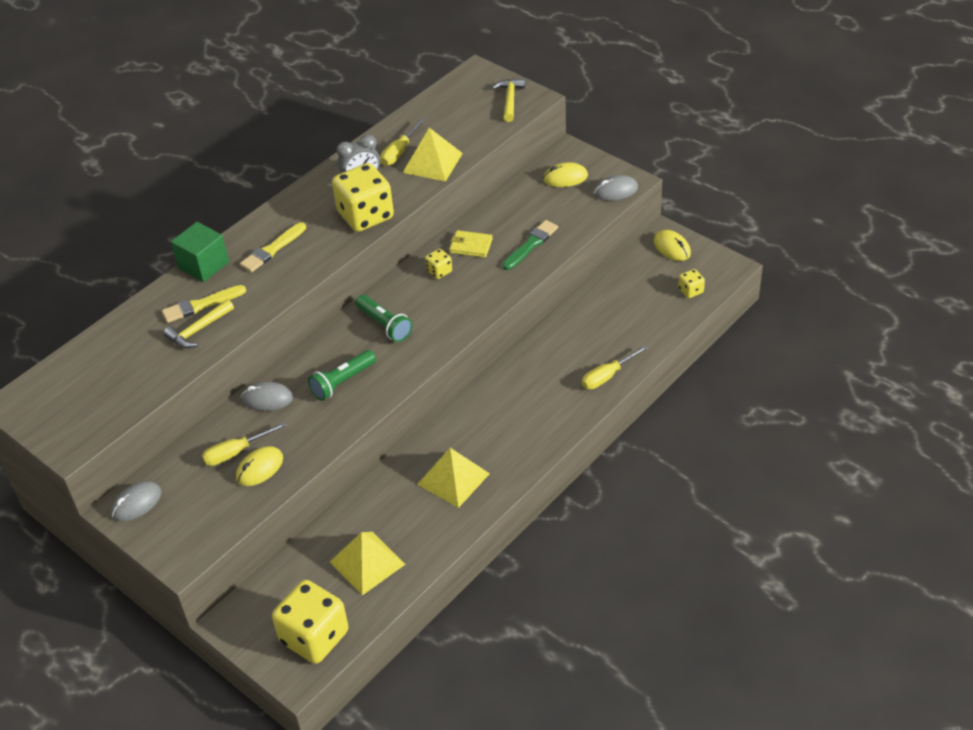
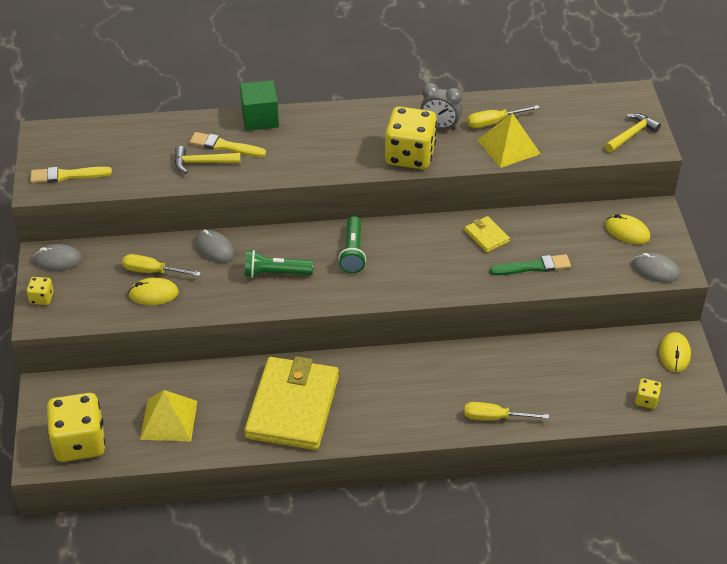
camera: 40 degrees right, 0 degrees up
yellow brush [240,222,306,272] -> yellow brush moved to [30,167,112,183]
yellow pyramid [417,448,490,508] -> yellow wallet [244,356,339,450]
yellow dice [425,249,452,279] -> yellow dice moved to [27,277,54,305]

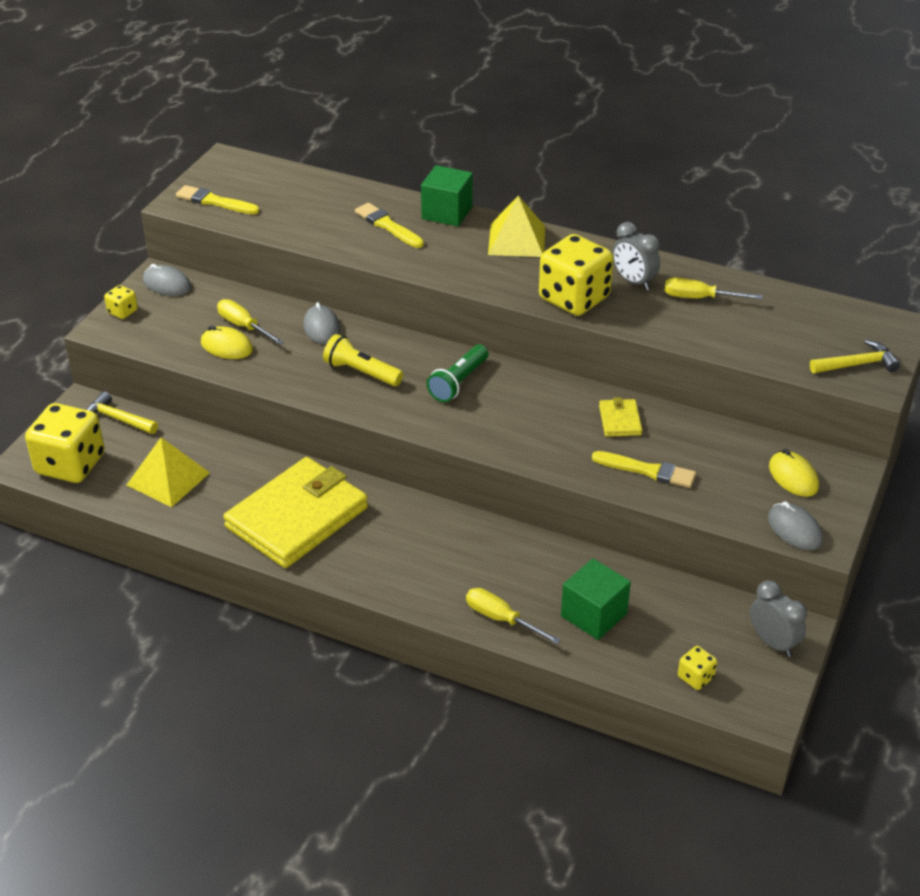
camera: 30 degrees right, 5 degrees down
yellow hammer [175,146,241,174] -> yellow hammer moved to [86,391,158,434]
green flashlight [245,250,313,278] -> yellow flashlight [323,334,403,386]
yellow pyramid [477,113,541,168] -> yellow pyramid moved to [488,196,545,257]
green brush [489,254,571,275] -> yellow brush [592,451,696,488]
yellow mouse [659,332,691,372] -> grey clock [750,580,807,657]
none -> green cube [561,558,631,640]

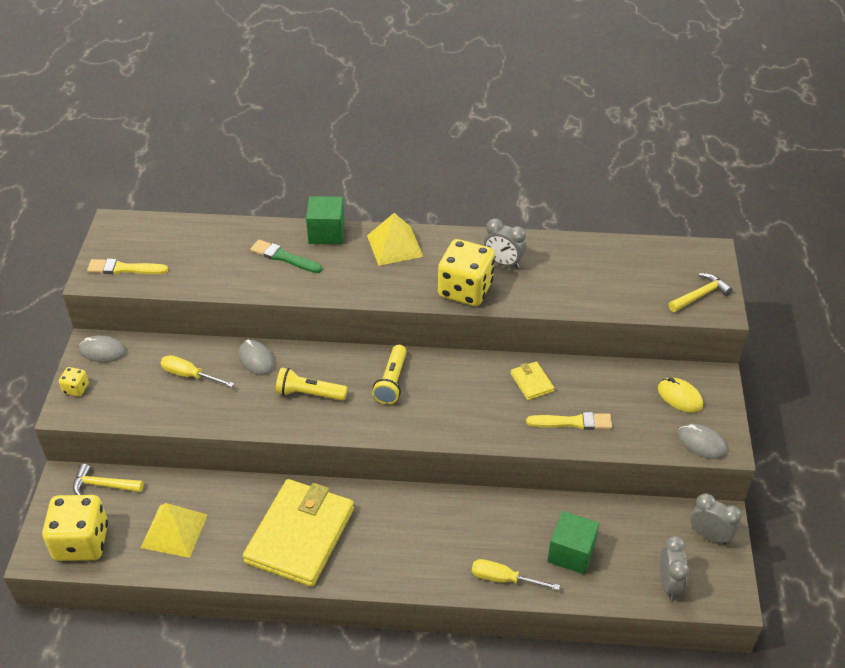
camera: 20 degrees left, 5 degrees up
yellow mouse [201,326,253,359] -> none
yellow brush [355,203,424,248] -> green brush [250,240,322,273]
green flashlight [427,345,488,402] -> yellow flashlight [372,345,407,404]
yellow screwdriver [665,277,762,299] -> none
yellow dice [678,646,717,690] -> grey clock [660,536,689,600]

